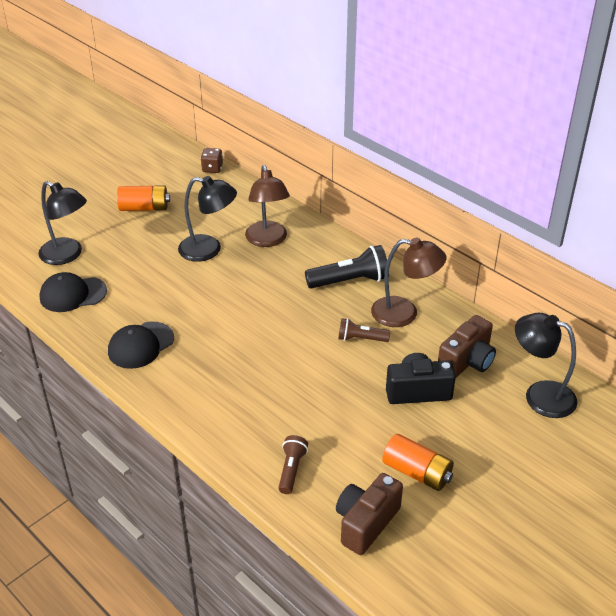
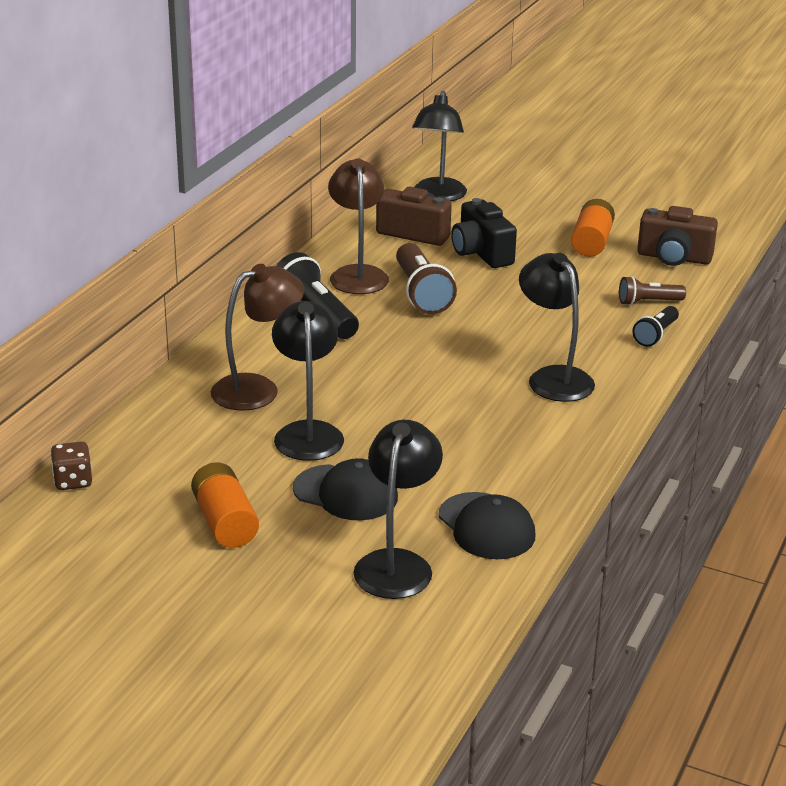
camera: 110 degrees left, 10 degrees down
black cap [108,321,174,369] -> black cap moved to [293,458,398,520]
brown flashlight [338,318,390,342] -> brown flashlight [396,243,457,314], size x1.70
none -> black lamp [519,253,595,402]
none -> black flashlight [632,306,679,347]

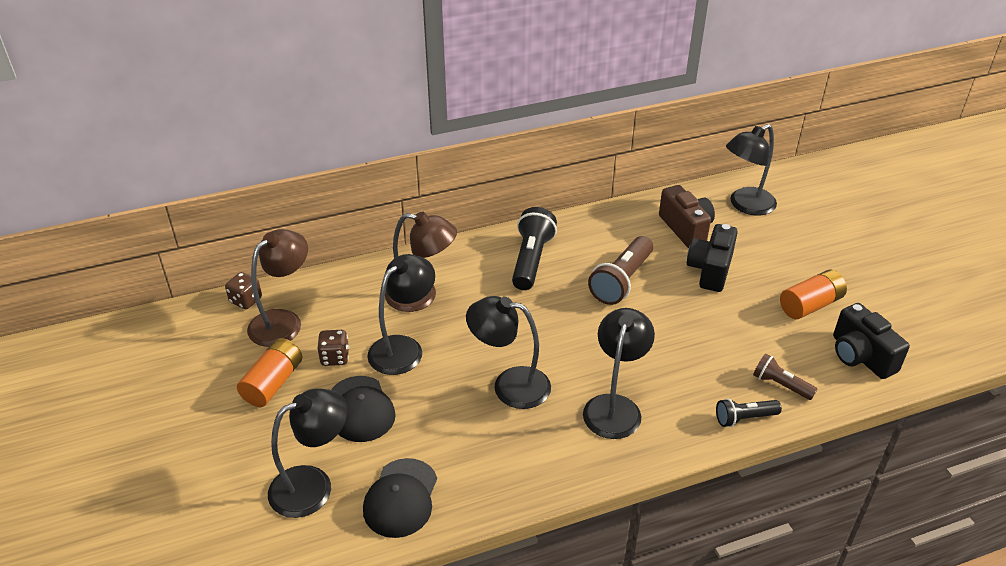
camera: 45 degrees right, 10 degrees up
brown lamp [328,158,389,294] -> brown lamp moved to [247,229,308,347]
brown camera [637,206,718,266] -> black camera [833,303,910,379]
none -> brown dice [317,330,349,366]
none -> black lamp [466,296,551,409]

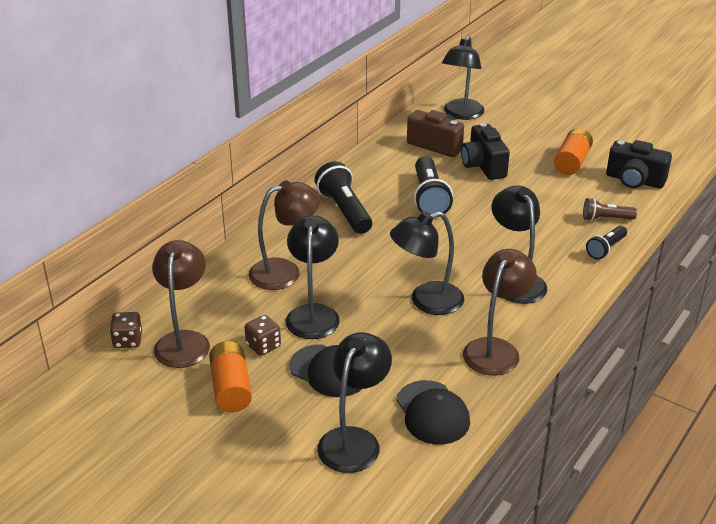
camera: 35 degrees left, 5 degrees down
brown flashlight [588,236,653,305] -> black flashlight [414,156,453,217]
none -> brown lamp [463,249,537,376]

